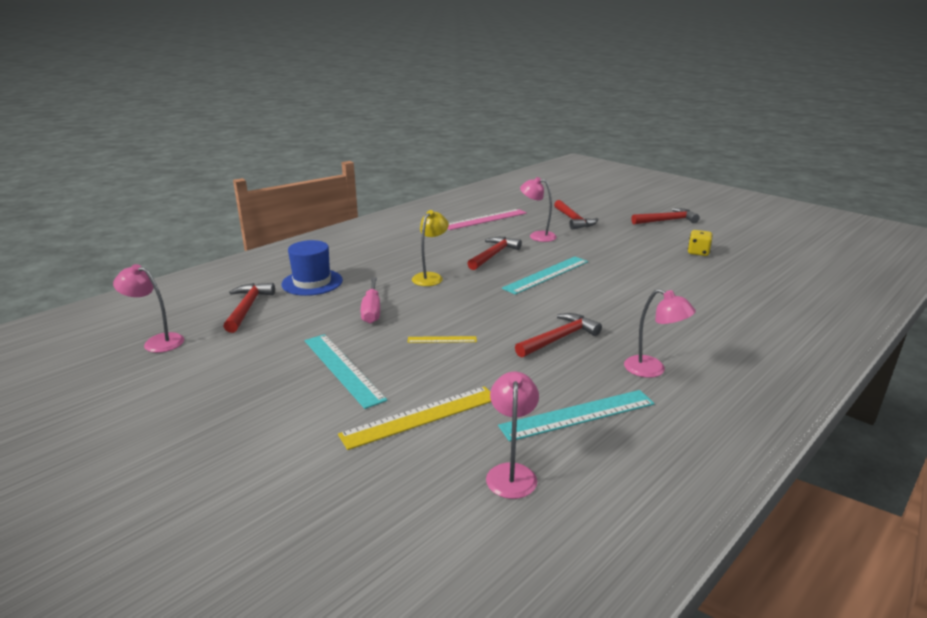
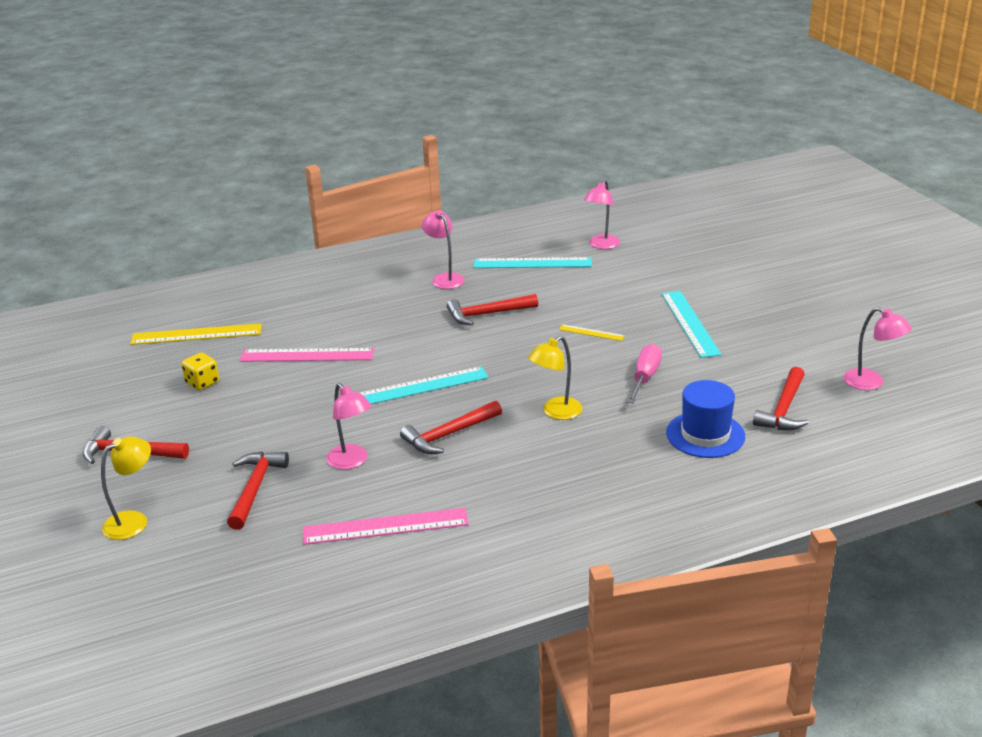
camera: 155 degrees left, 5 degrees up
yellow ruler [338,386,491,450] -> yellow ruler moved to [130,323,262,345]
none -> yellow lamp [101,436,151,540]
none -> pink ruler [240,348,374,362]

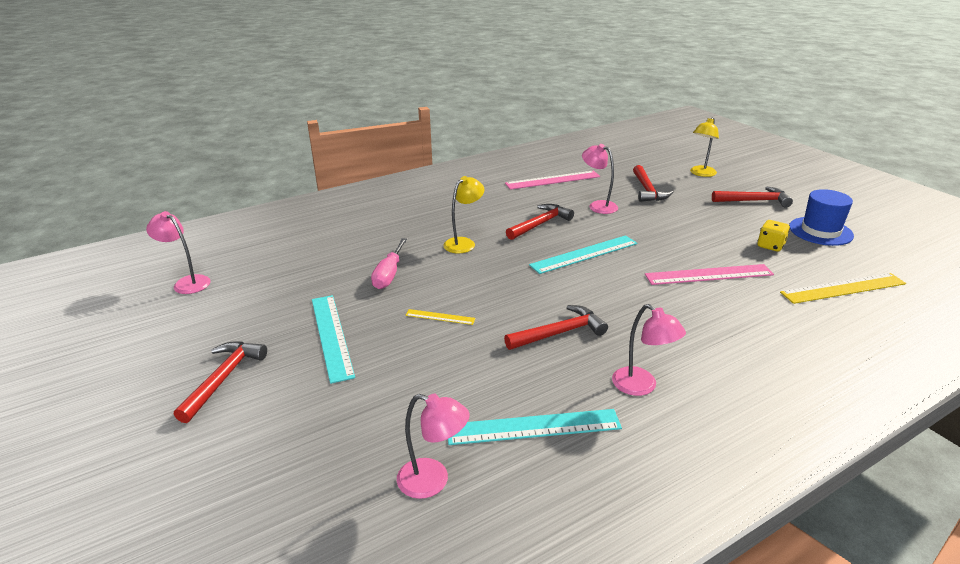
camera: 170 degrees right, 0 degrees up
pink lamp [584,180,620,249] -> pink lamp turned 90 degrees clockwise [397,394,470,499]
blue hat [666,380,745,458] -> blue hat moved to [789,189,854,246]
red hammer [753,367,809,430] -> red hammer moved to [174,341,267,423]

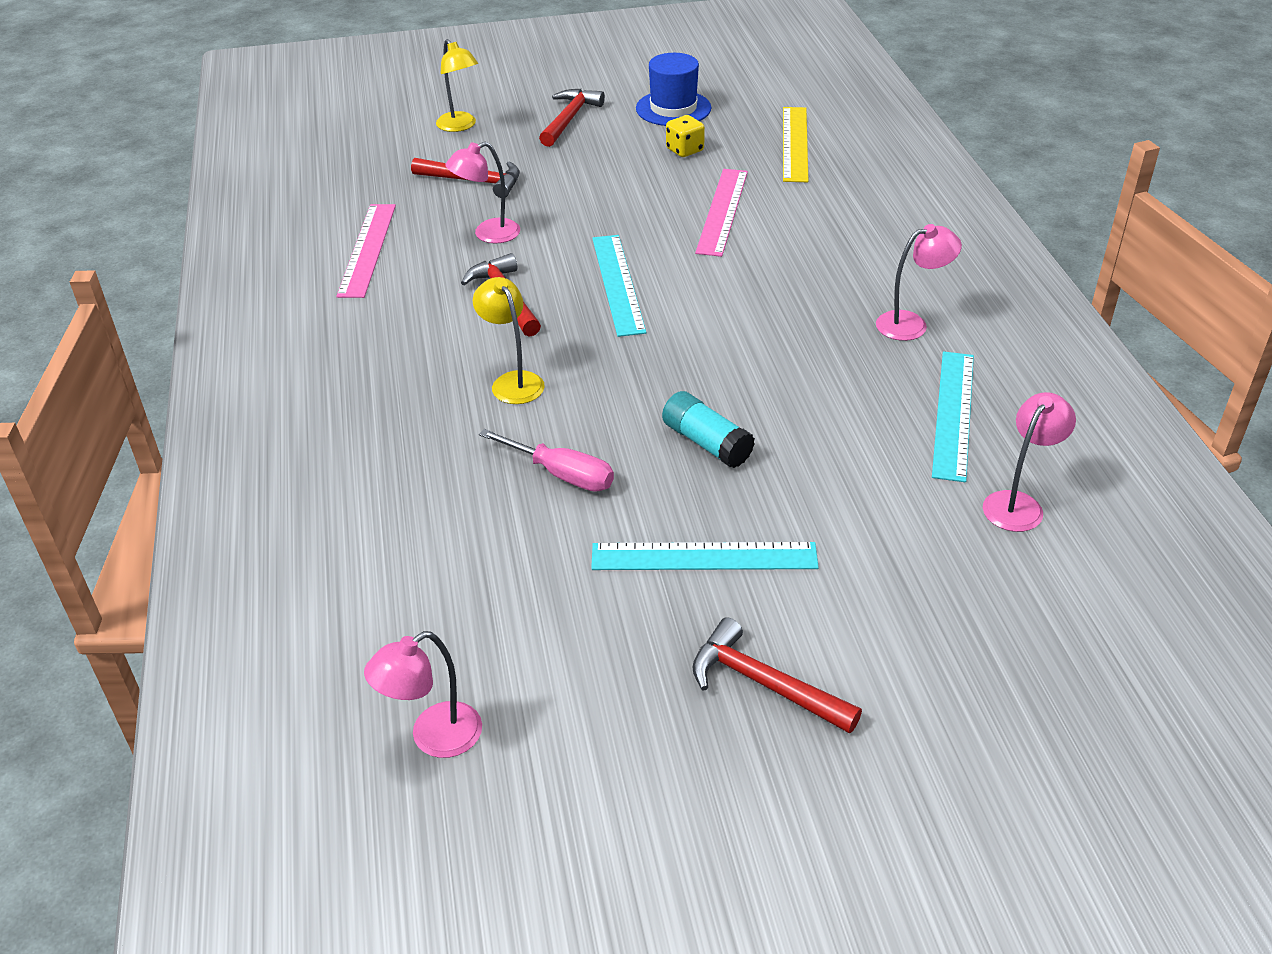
camera: 70 degrees left, 10 degrees up
yellow ruler [405,309,476,325] -> turquoise glue stick [662,391,755,468]
red hammer [504,305,608,350] -> none

